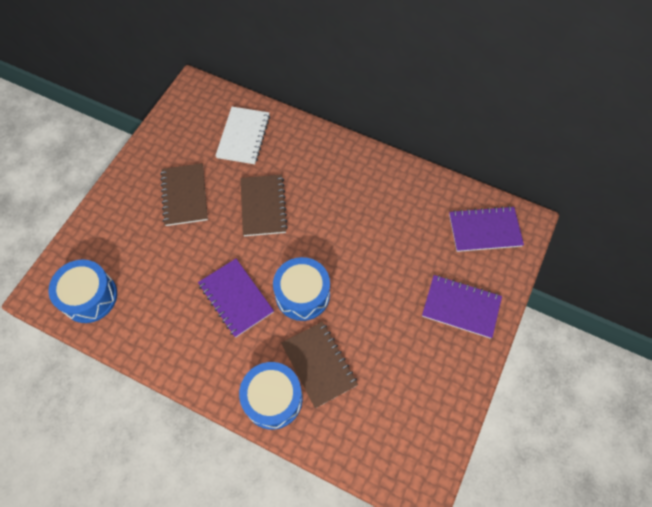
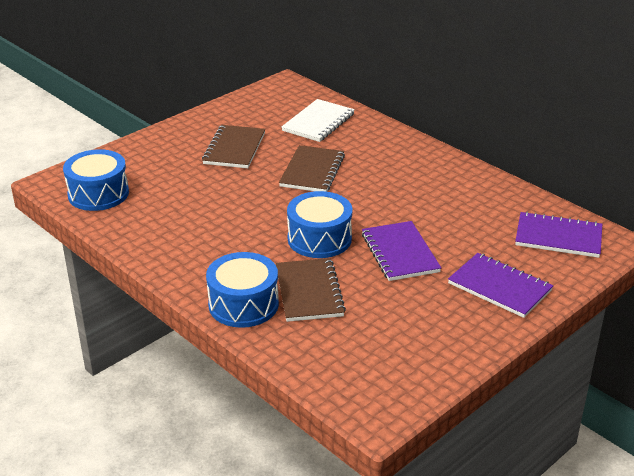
camera: 20 degrees right, 30 degrees down
purple notebook [198,259,274,338] -> purple notebook moved to [362,221,441,281]

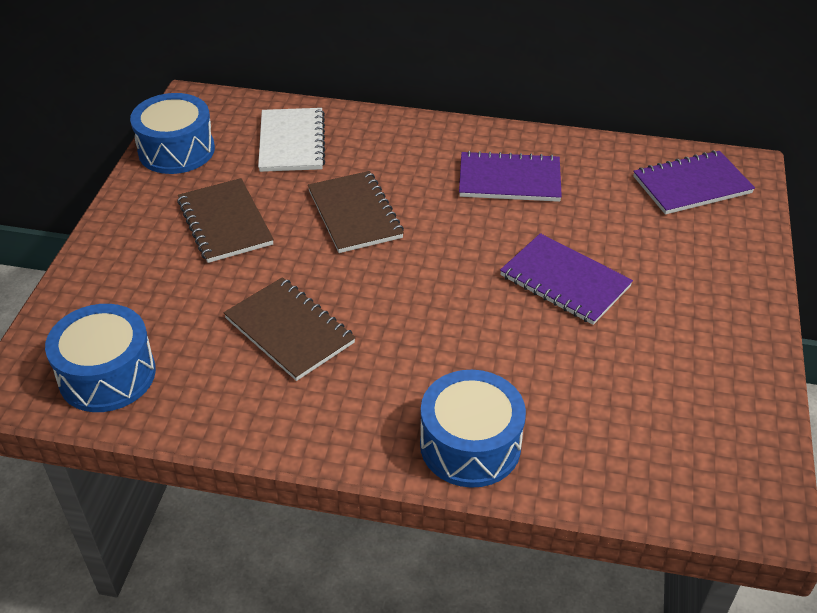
camera: 35 degrees left, 10 degrees up
brown notebook [276,258,346,322] -> brown notebook moved to [223,277,356,381]
blue drum [287,191,352,258] -> blue drum moved to [130,93,215,174]
purple notebook [448,253,553,318] -> purple notebook moved to [459,151,562,202]

